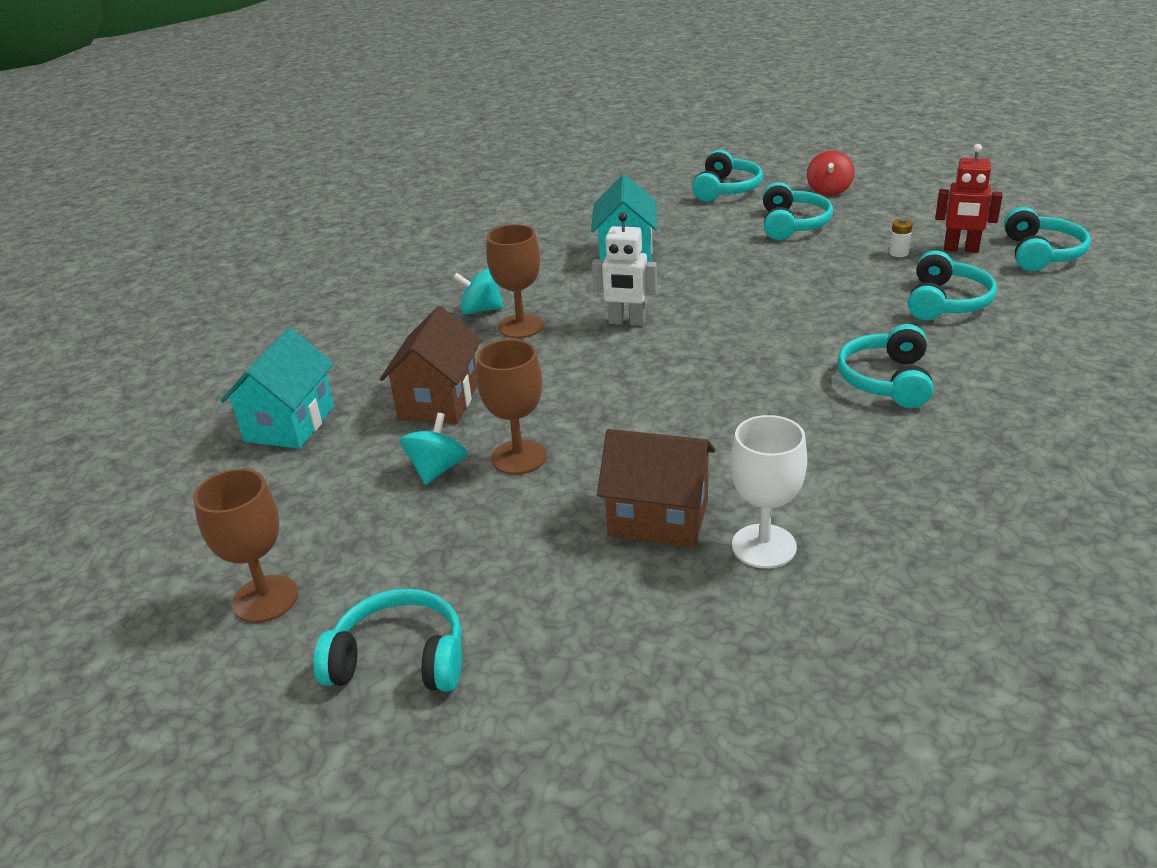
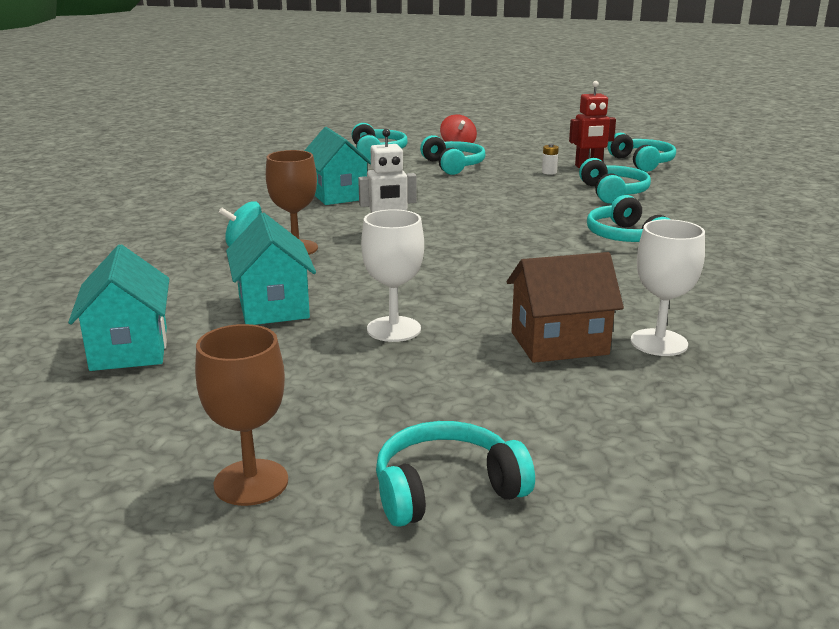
camera: 30 degrees left, 10 degrees down
brown house [380,306,482,424] -> turquoise house [226,212,316,325]
turquoise spinning top [400,413,468,485] -> none
brown goblet [476,339,547,475] -> white goblet [361,209,424,342]

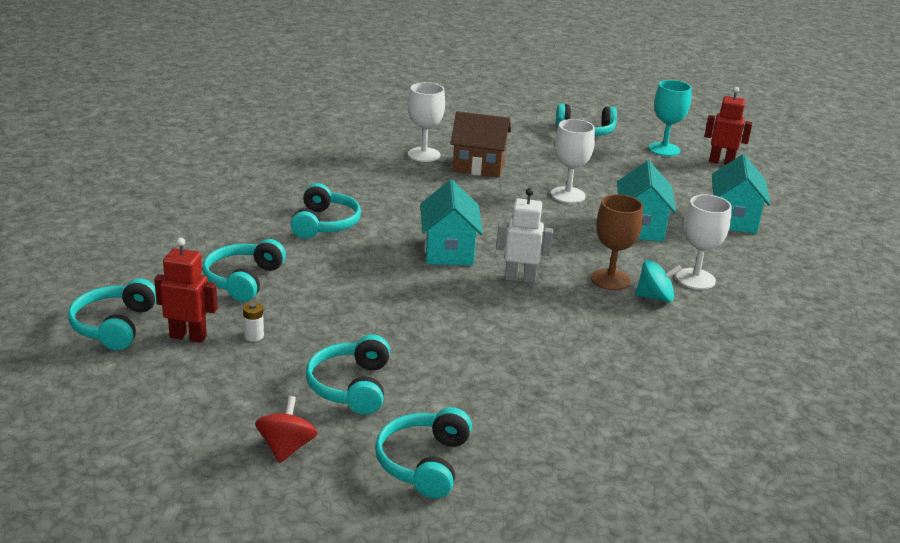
camera: 160 degrees left, 5 degrees up
brown goblet [195,324,288,506] -> turquoise goblet [649,80,692,156]
turquoise house [304,127,371,205] -> turquoise house moved to [421,180,483,266]
none -> white goblet [676,194,732,290]
none -> red robot [704,87,752,165]

